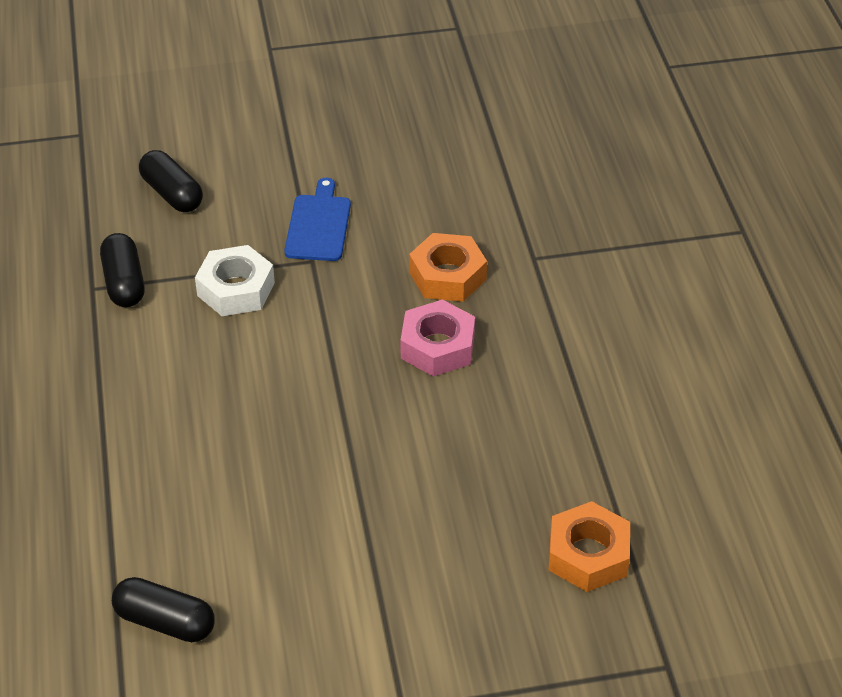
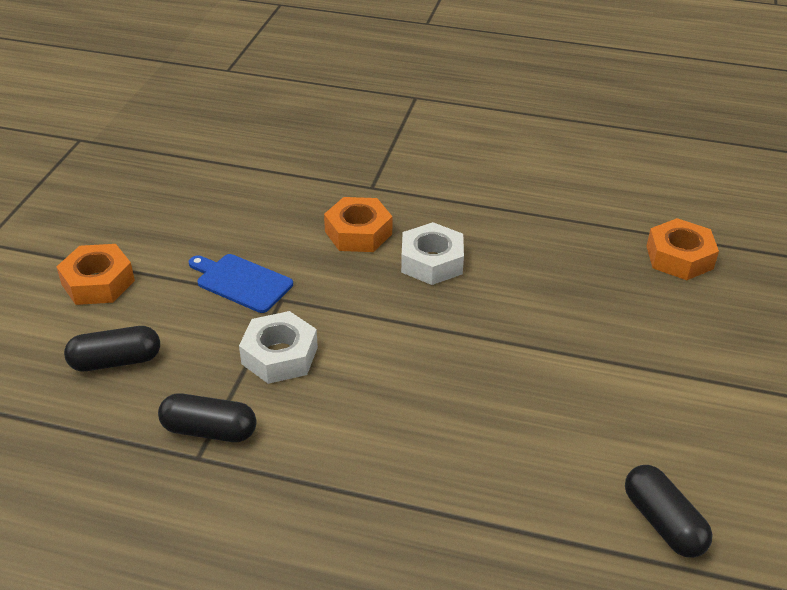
camera: 65 degrees left, 5 degrees down
black capsule [112,577,215,642] -> black capsule turned 75 degrees counterclockwise [625,465,713,558]
pink nut [400,300,475,377] -> white nut [401,222,464,285]
none -> orange nut [56,244,135,305]

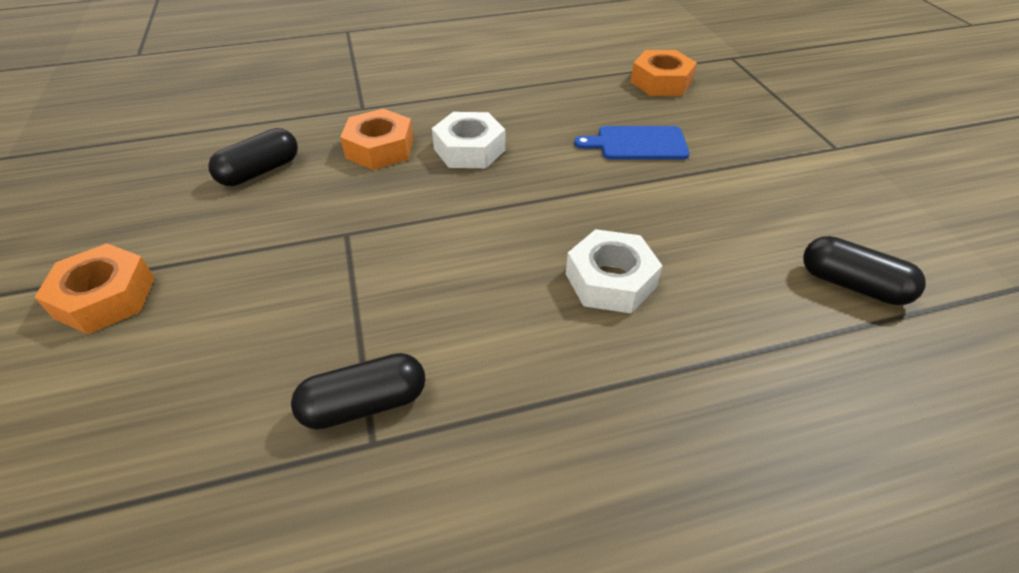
camera: 30 degrees left, 5 degrees up
black capsule [64,326,160,371] -> black capsule moved to [208,128,298,186]
blue cutting board [189,254,293,313] -> blue cutting board moved to [574,126,690,160]
white nut [239,311,318,384] -> white nut moved to [566,229,662,313]

